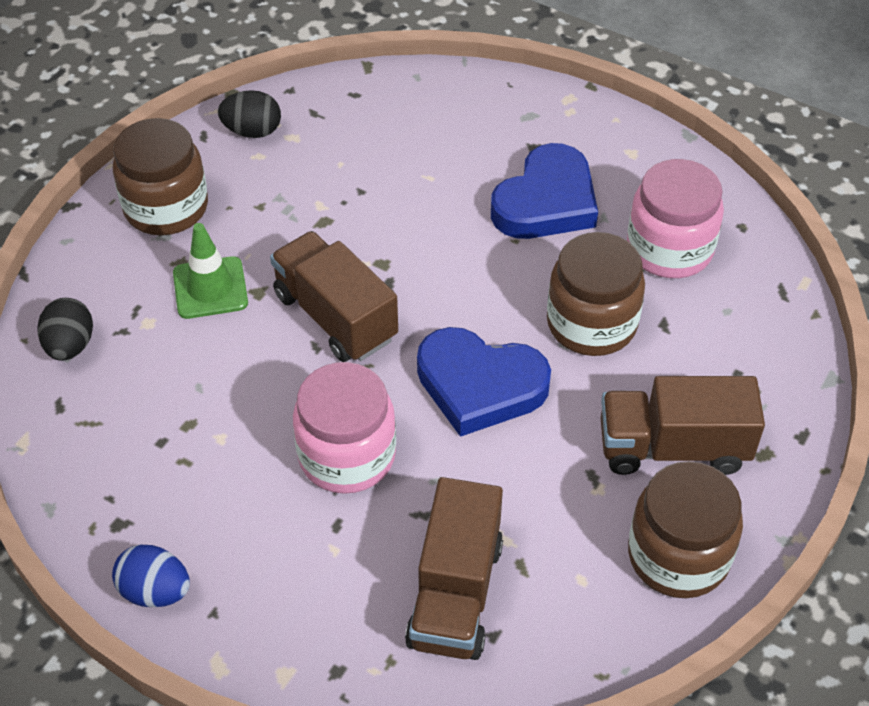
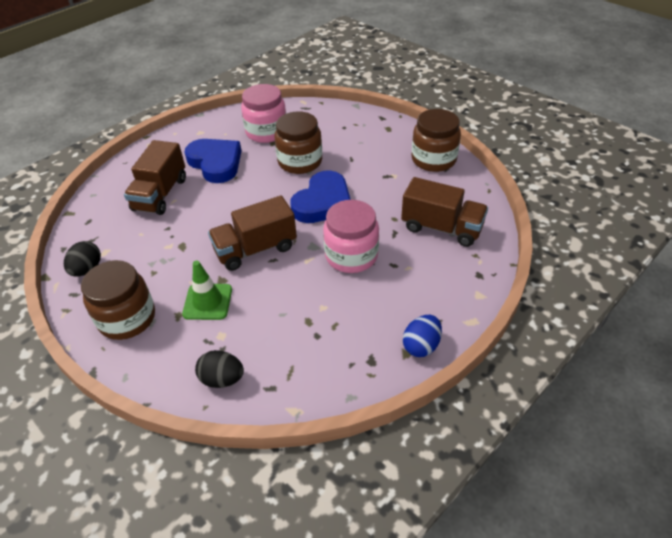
camera: 75 degrees left, 5 degrees down
brown truck [601,376,765,475] -> brown truck moved to [124,140,186,215]

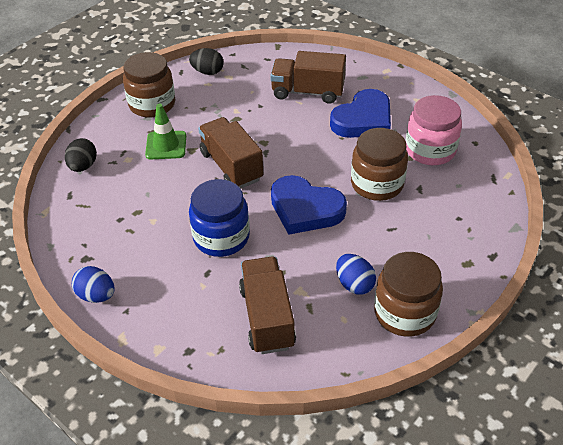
camera: 85 degrees right, 0 degrees up
pink jar [323,200,379,273] -> blue jar [189,179,250,257]
brown truck [401,177,488,247] -> brown truck turned 150 degrees clockwise [239,257,296,354]
none -> blue egg [336,254,376,295]

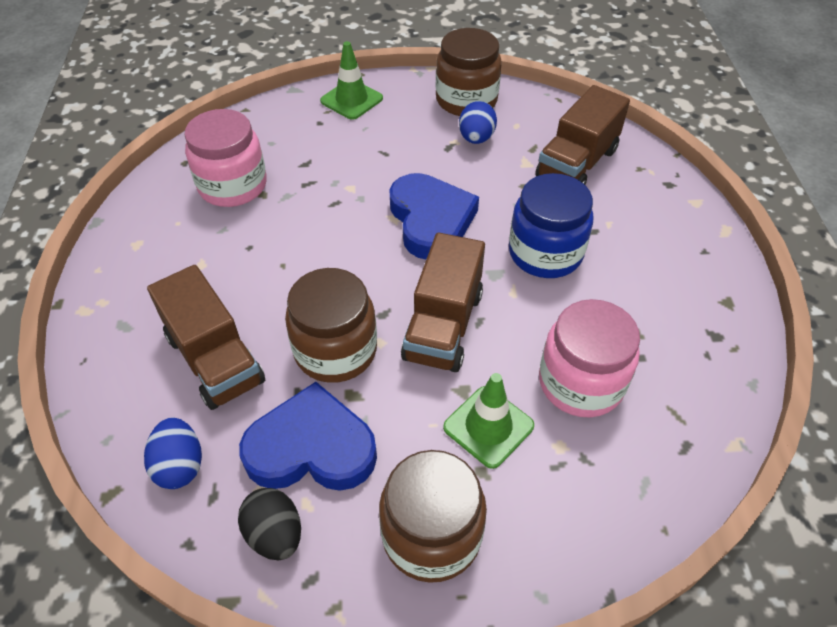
camera: 135 degrees left, 5 degrees up
black egg [65,138,97,172] -> none
blue egg [72,266,115,303] -> blue egg moved to [144,418,202,489]
blue heart [330,89,391,138] -> blue heart moved to [239,382,377,491]
brown jar [351,128,408,201] -> brown jar moved to [285,268,377,383]
none -> green traffic cone [320,41,383,120]
none -> pink jar [539,299,640,417]

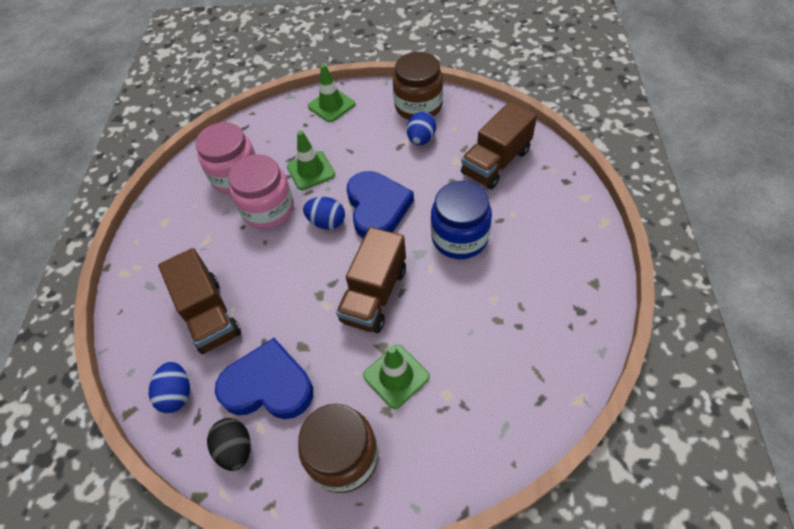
camera: 10 degrees right, 5 degrees up
brown jar [285,268,377,383] -> none
pink jar [539,299,640,417] -> pink jar moved to [228,154,294,229]
none -> green traffic cone [287,131,335,190]
none -> blue egg [303,197,345,230]

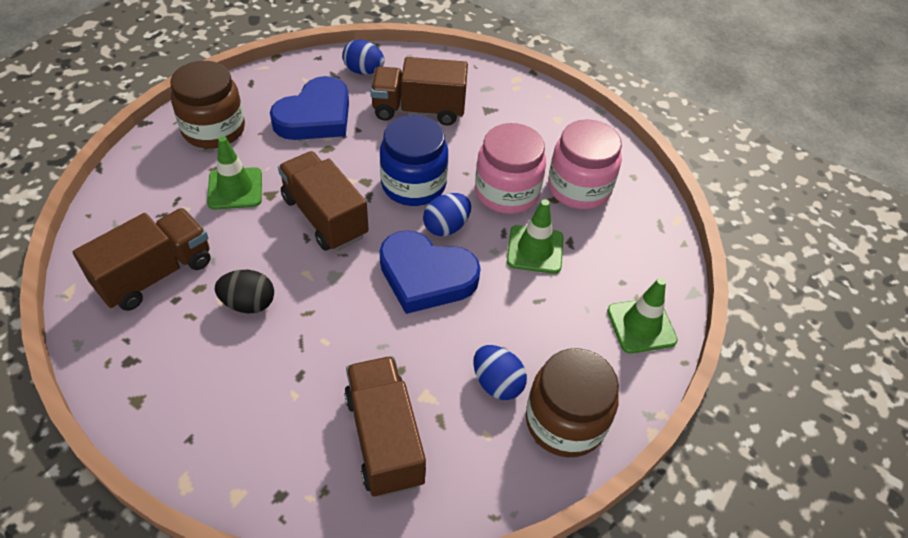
camera: 115 degrees right, 5 degrees down
black egg [207,418,251,471] -> black egg moved to [215,270,274,313]
blue jar [431,181,492,259] -> blue jar moved to [380,115,448,206]
none -> brown truck [73,208,211,311]

